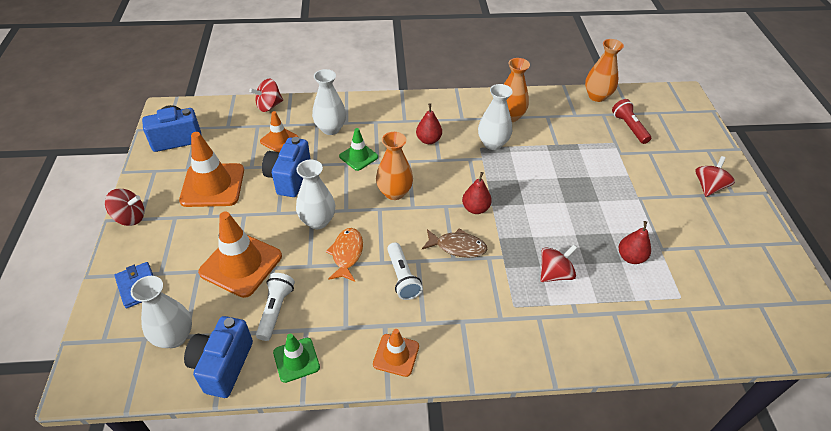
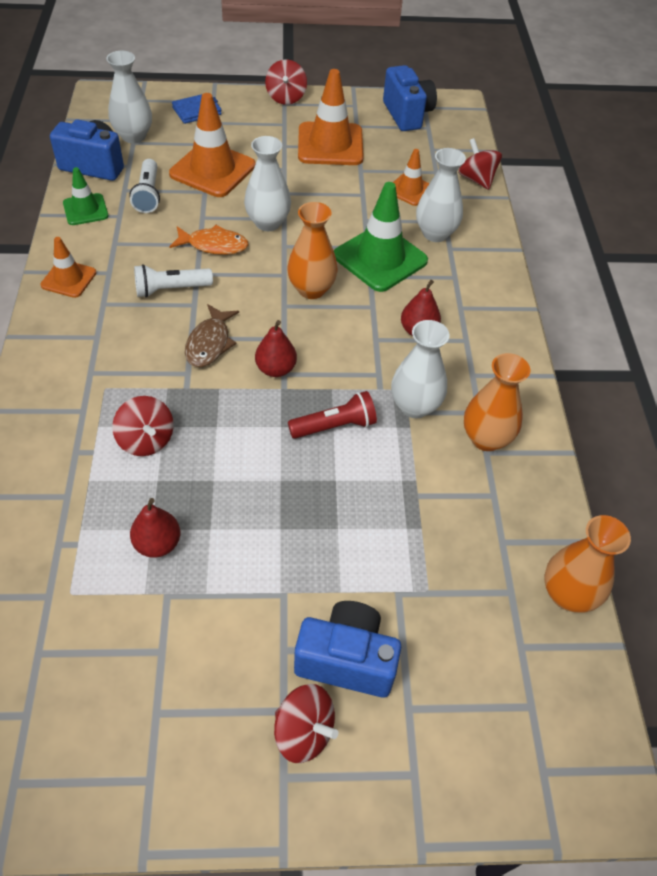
camera: 90 degrees right, 5 degrees up
white flashlight [256,273,295,341] -> white flashlight turned 75 degrees clockwise [130,159,160,213]
blue camera [262,137,311,197] -> blue camera moved to [294,601,401,698]
green traffic cone [339,128,378,171] -> green traffic cone [334,182,428,292], size x1.78
red flashlight [612,99,651,144] -> red flashlight moved to [288,391,377,439]

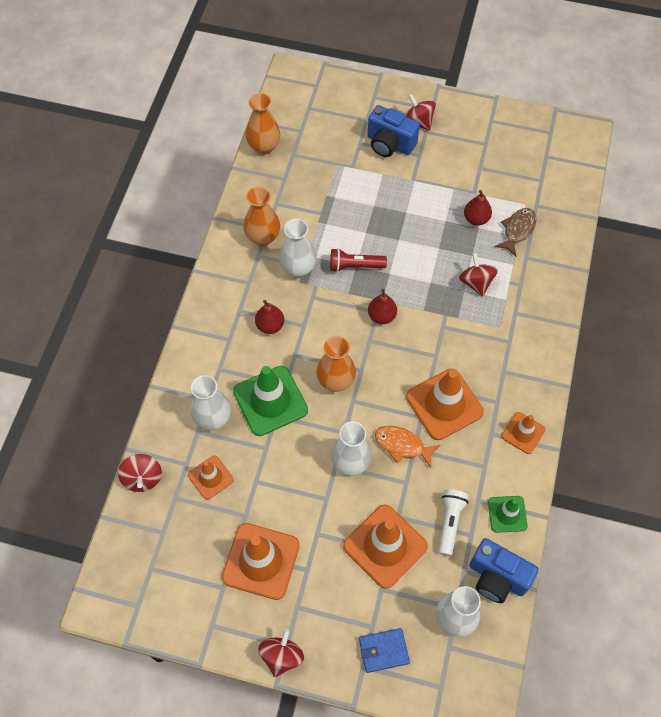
camera: 160 degrees left, 10 degrees up
white flashlight [134,264,213,298] -> orange traffic cone [406,369,484,440]
brown fish [185,304,239,367] -> brown fish moved to [495,208,537,257]
blue camera [383,65,437,131] -> none

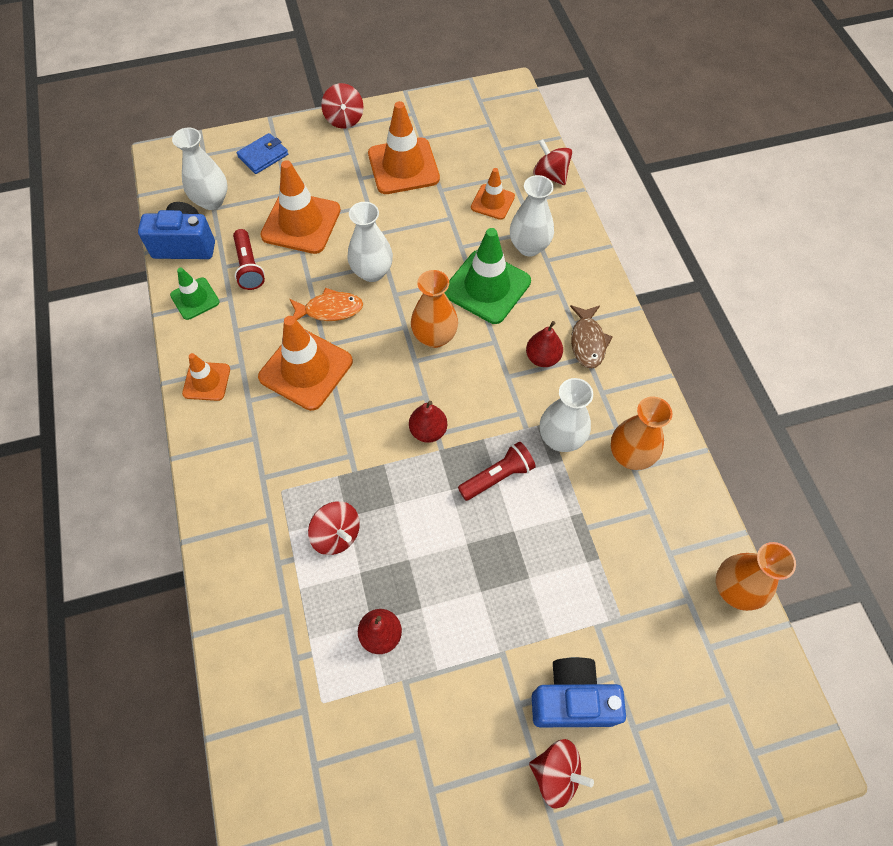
camera: 150 degrees right, 0 degrees up
white flashlight [438,489,469,556] -> red flashlight [233,229,265,290]
brown fish [495,208,537,257] -> brown fish moved to [570,305,613,369]

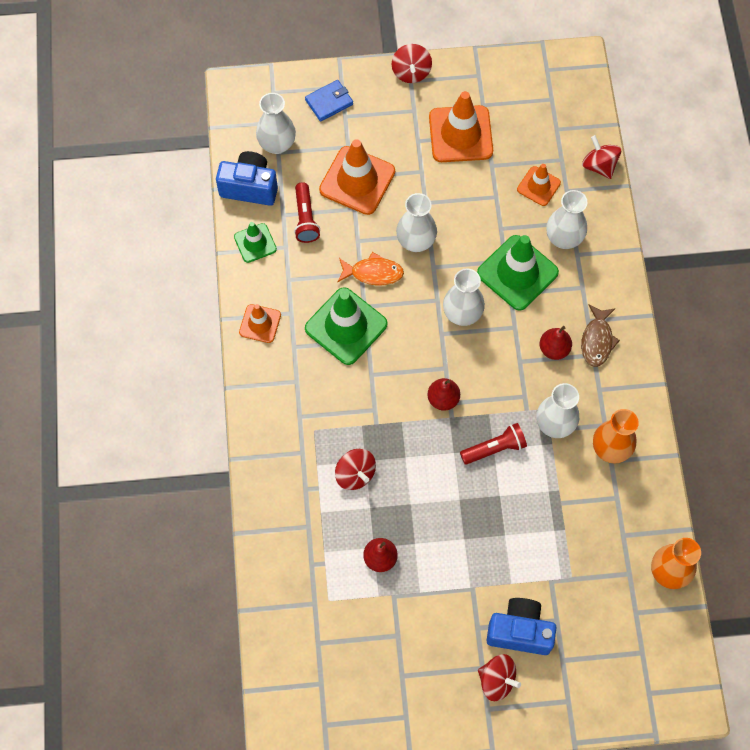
camera: 10 degrees right, 5 degrees up
orange traffic cone [258,316,353,411] -> green traffic cone [305,287,388,365]
orange vase [411,270,458,348] -> white vase [443,268,485,326]

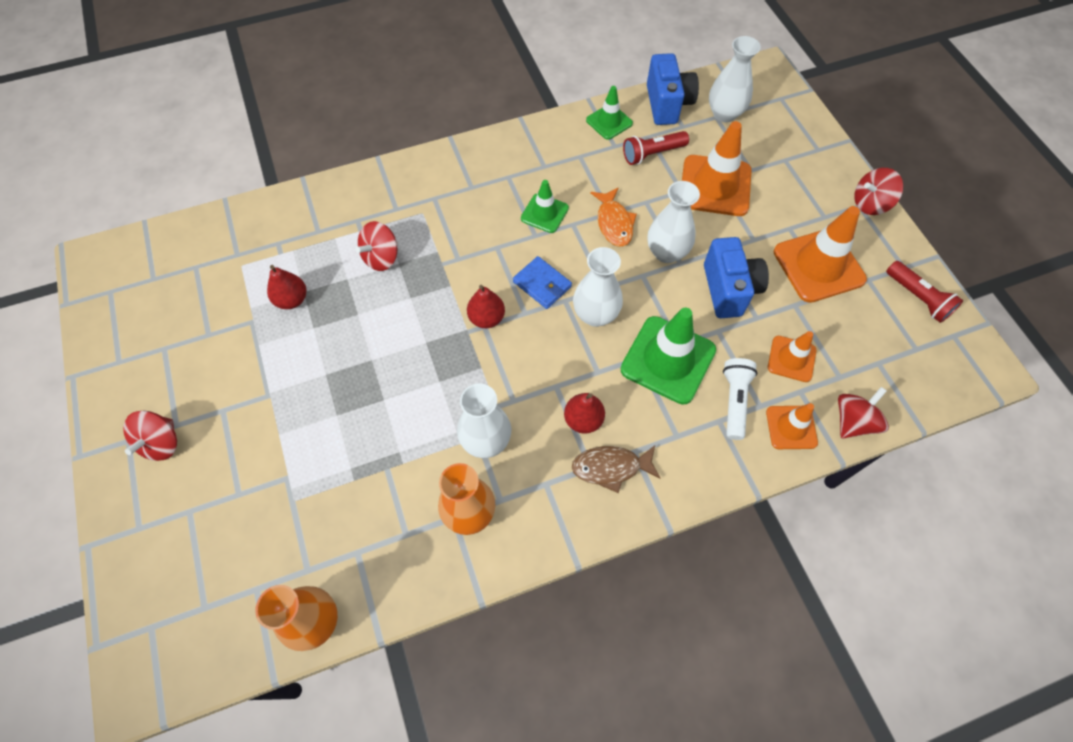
camera: 75 degrees right, 5 degrees down
orange traffic cone [239,304,281,343] -> orange traffic cone moved to [766,403,818,449]
blue wallet [305,80,353,122] -> blue wallet moved to [513,256,572,309]
green traffic cone [305,287,388,365] -> green traffic cone [521,180,569,233], size x0.56
red flashlight [460,423,527,465] -> red flashlight moved to [886,261,963,323]
blue camera [486,598,556,655] -> blue camera moved to [704,237,769,318]
white vase [546,190,587,249] -> white flashlight [723,358,757,440]

